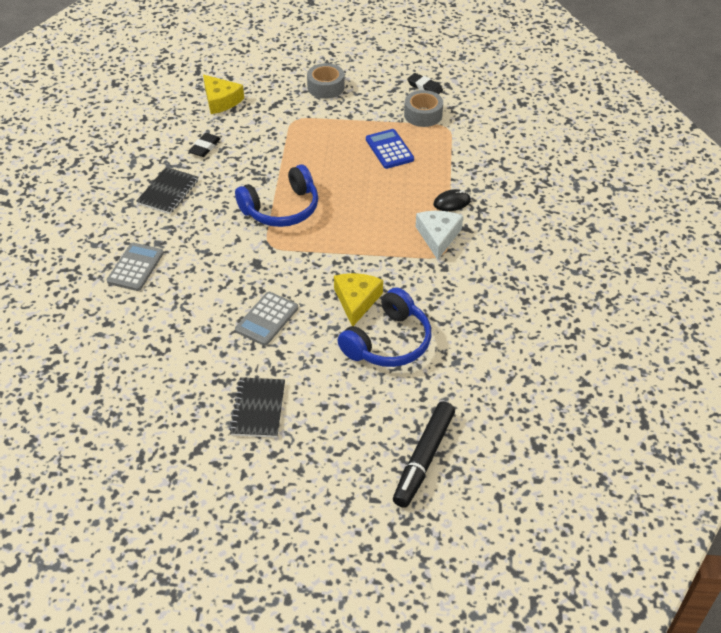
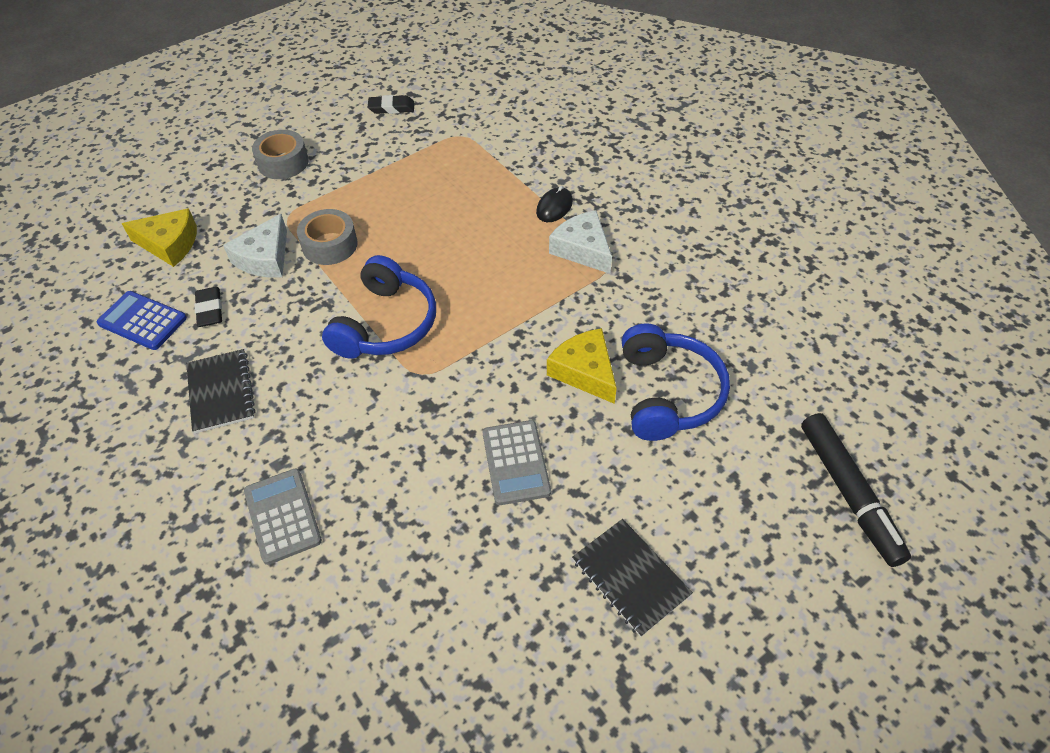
camera: 40 degrees left, 5 degrees up
blue calculator [366,129,414,169] -> blue calculator moved to [97,291,187,350]
grey tape [404,90,443,127] -> grey tape moved to [297,209,358,265]
none -> white cheese [223,214,287,278]

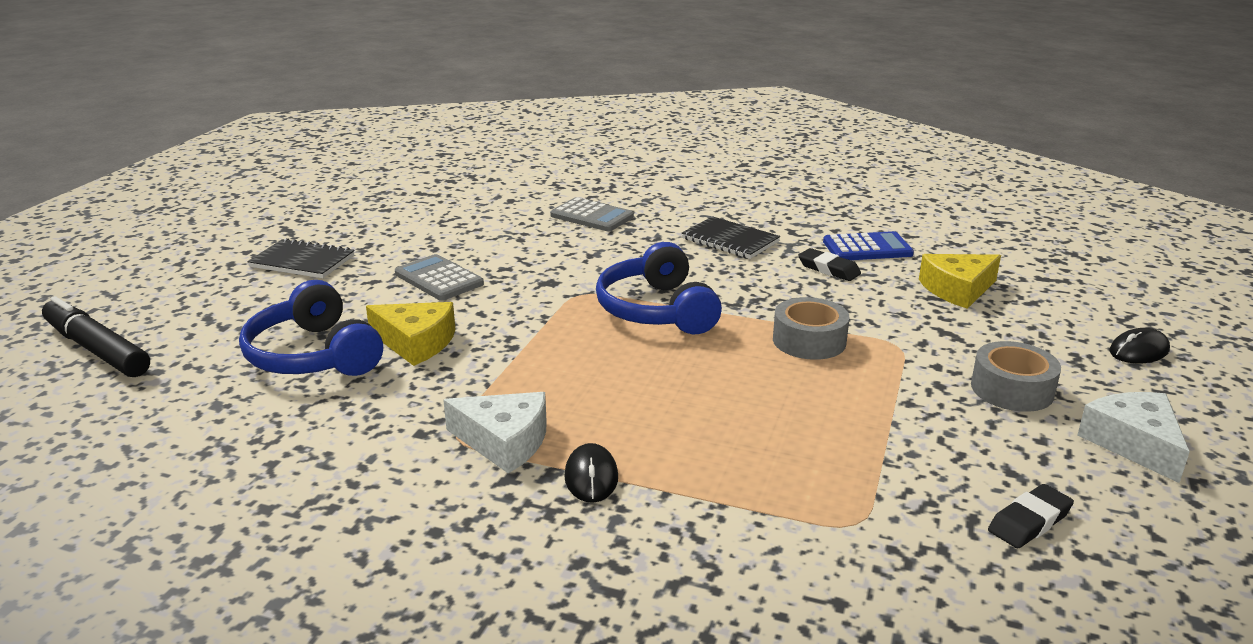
camera: 145 degrees right, 25 degrees down
white cheese [223,214,287,278] -> white cheese moved to [1078,392,1190,483]
none -> black mouse [1110,328,1170,363]

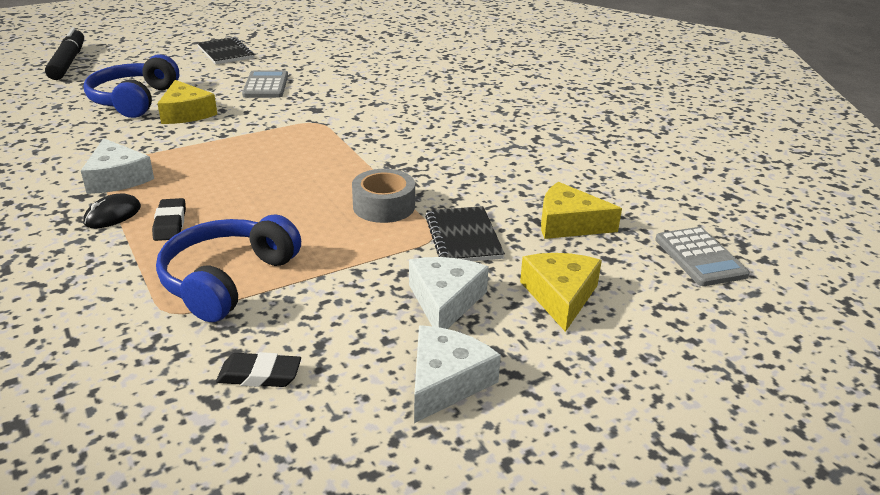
camera: 40 degrees right, 5 degrees up
grey calculator [550,197,634,231] -> grey calculator moved to [655,227,750,286]
blue headphones [596,242,722,334] -> blue headphones moved to [156,214,301,322]
black notebook [681,216,780,259] -> black notebook moved to [425,206,505,261]
black eraser [798,248,861,281] -> black eraser moved to [152,198,186,241]
blue calculator [823,231,914,260] -> none
grey tape [971,341,1061,412] -> white cheese [409,257,489,329]
black mouse [1110,328,1170,363] -> none
none -> yellow cheese [520,253,602,332]

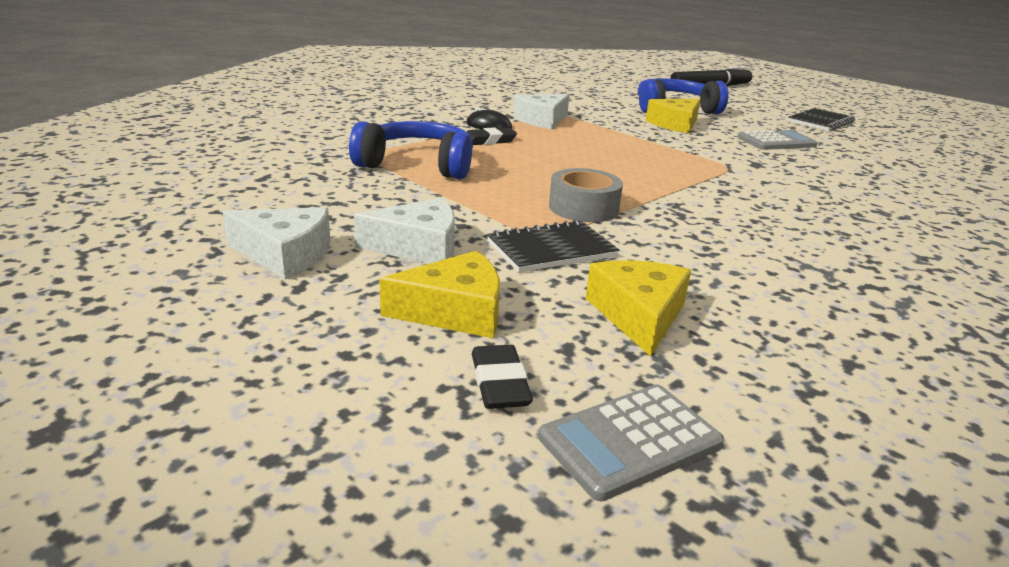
camera: 75 degrees right, 5 degrees down
black eraser [216,352,301,387] -> black eraser moved to [472,345,533,409]

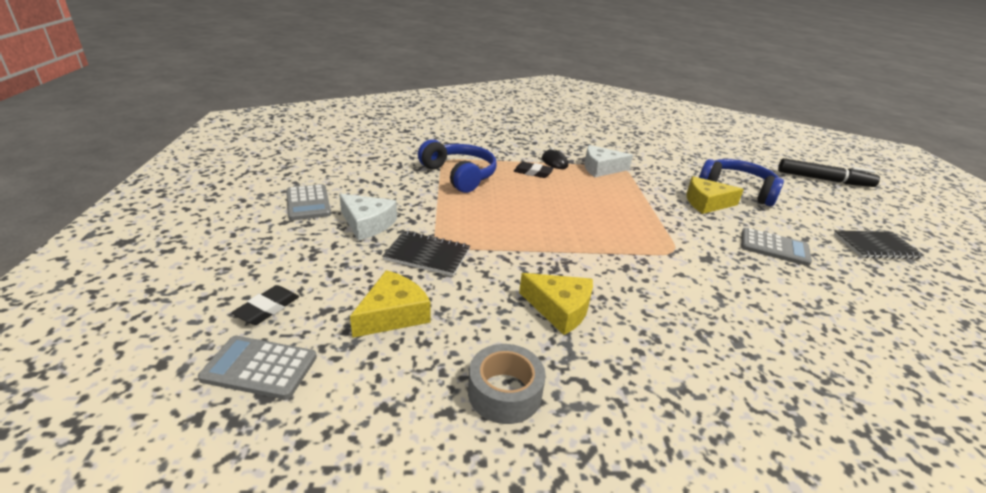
camera: 40 degrees right, 5 degrees up
white cheese [223,207,330,279] -> grey calculator [286,184,331,220]
yellow cheese [379,251,500,338] -> yellow cheese moved to [519,273,593,335]
grey tape [549,168,623,222] -> grey tape moved to [468,344,546,424]

